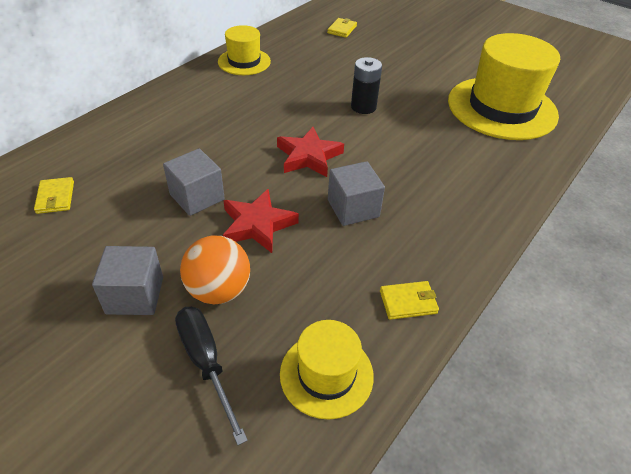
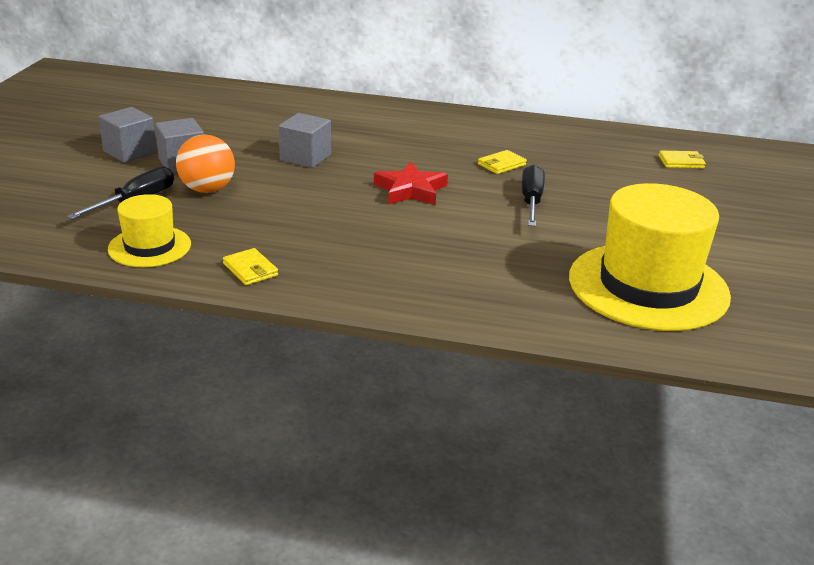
camera: 65 degrees right, 15 degrees down
yellow wallet [34,177,74,214] -> yellow wallet moved to [478,150,527,174]
yellow hat [218,25,271,75] -> none
red star [223,189,299,253] -> none
grey cube [328,161,385,226] -> grey cube moved to [98,107,157,163]
black battery [351,57,382,114] -> black screwdriver [522,164,545,227]

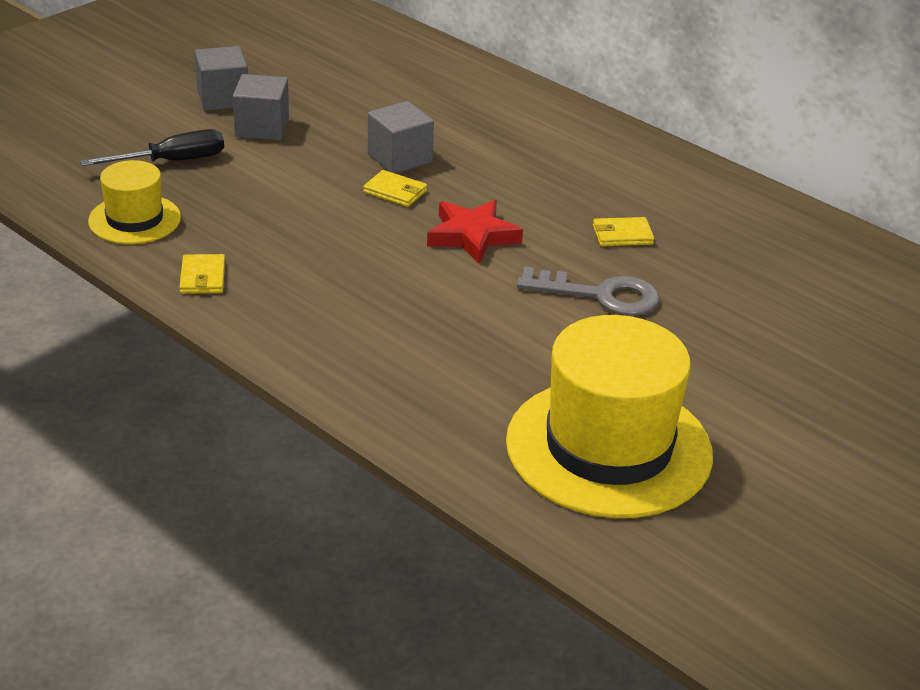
camera: 30 degrees right, 5 degrees up
orange ball [176,135,235,193] -> none
black screwdriver [522,164,545,227] -> grey key [517,266,660,316]
yellow wallet [659,151,706,168] -> yellow wallet moved to [363,170,427,207]

